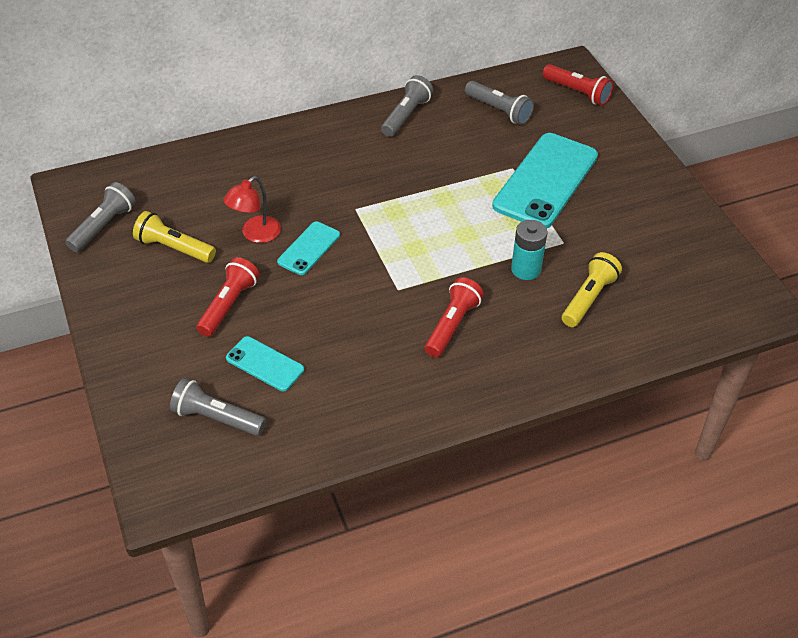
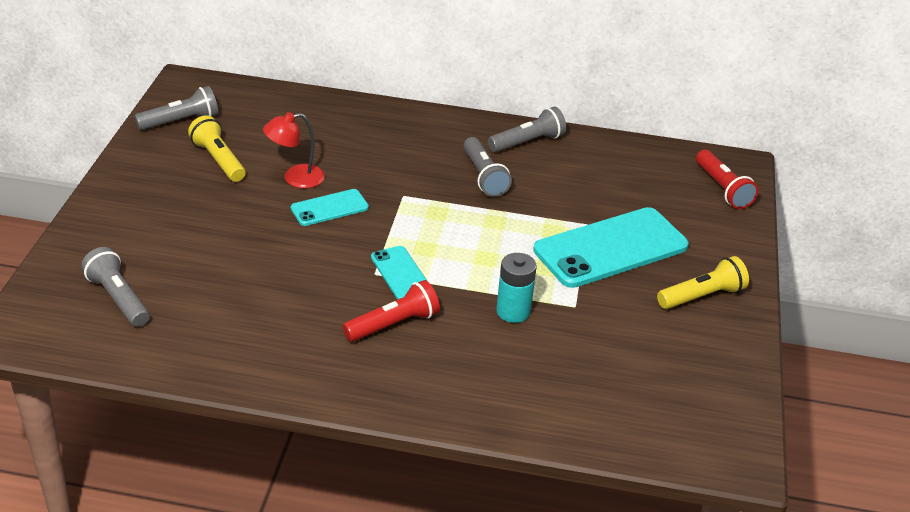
camera: 30 degrees right, 10 degrees down
red flashlight [196,257,259,337] -> none
turquoise phone [226,336,304,391] -> turquoise phone moved to [371,246,427,300]
grey flashlight [465,81,534,125] -> grey flashlight moved to [463,137,512,197]
yellow flashlight [562,252,622,327] -> yellow flashlight moved to [657,256,749,309]

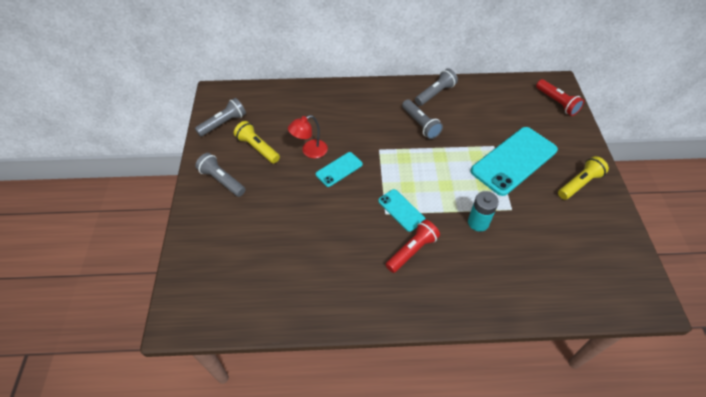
camera: 10 degrees left, 15 degrees up
grey flashlight [81,247,150,327] -> grey flashlight moved to [195,153,246,197]

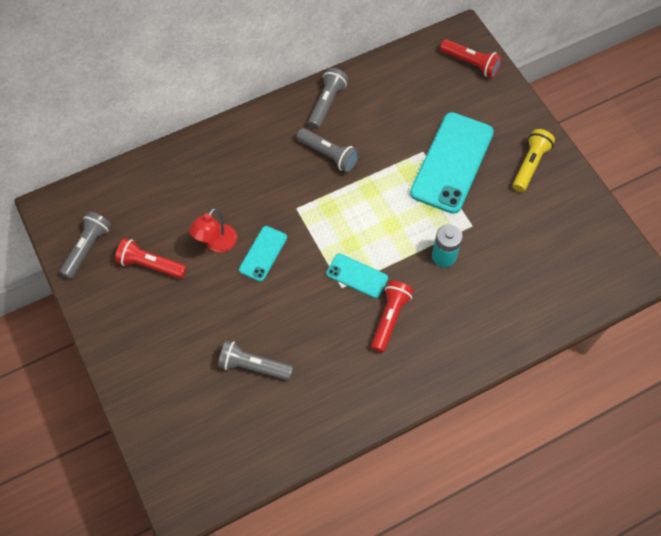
camera: 25 degrees left, 10 degrees up
grey flashlight [195,153,246,197] -> grey flashlight moved to [218,341,293,380]
yellow flashlight [234,121,280,163] -> red flashlight [115,238,187,279]

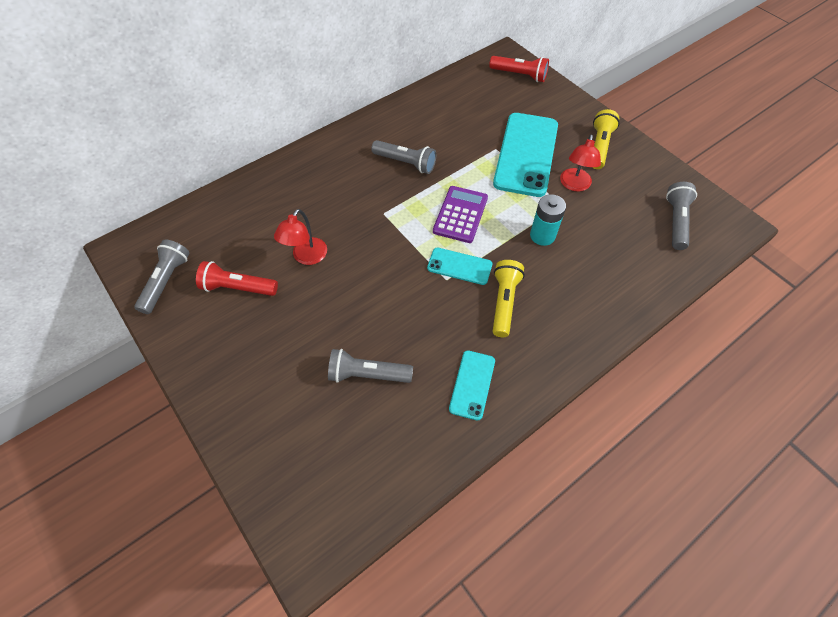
camera: 10 degrees left, 5 degrees down
turquoise phone [239,226,287,282] -> turquoise phone moved to [449,350,495,420]
grey flashlight [308,68,348,129] -> grey flashlight moved to [666,182,697,250]
red flashlight [371,281,413,353] -> yellow flashlight [493,260,525,337]
none -> purple calculator [433,186,488,243]
none -> red lamp [560,134,601,192]

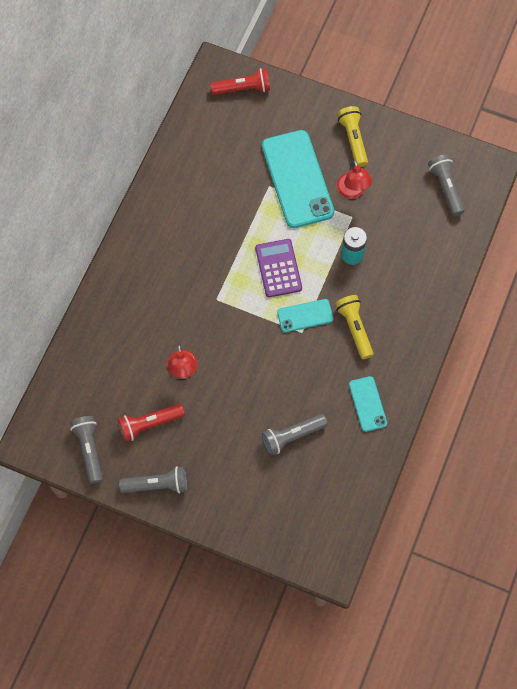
camera: 30 degrees left, 10 degrees up
grey flashlight [371,140,436,174] -> grey flashlight moved to [119,466,187,494]

